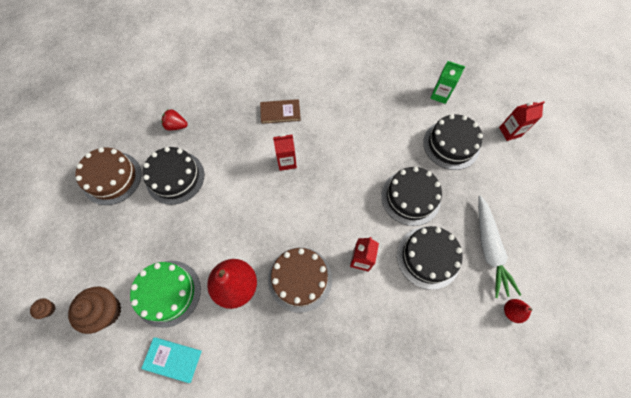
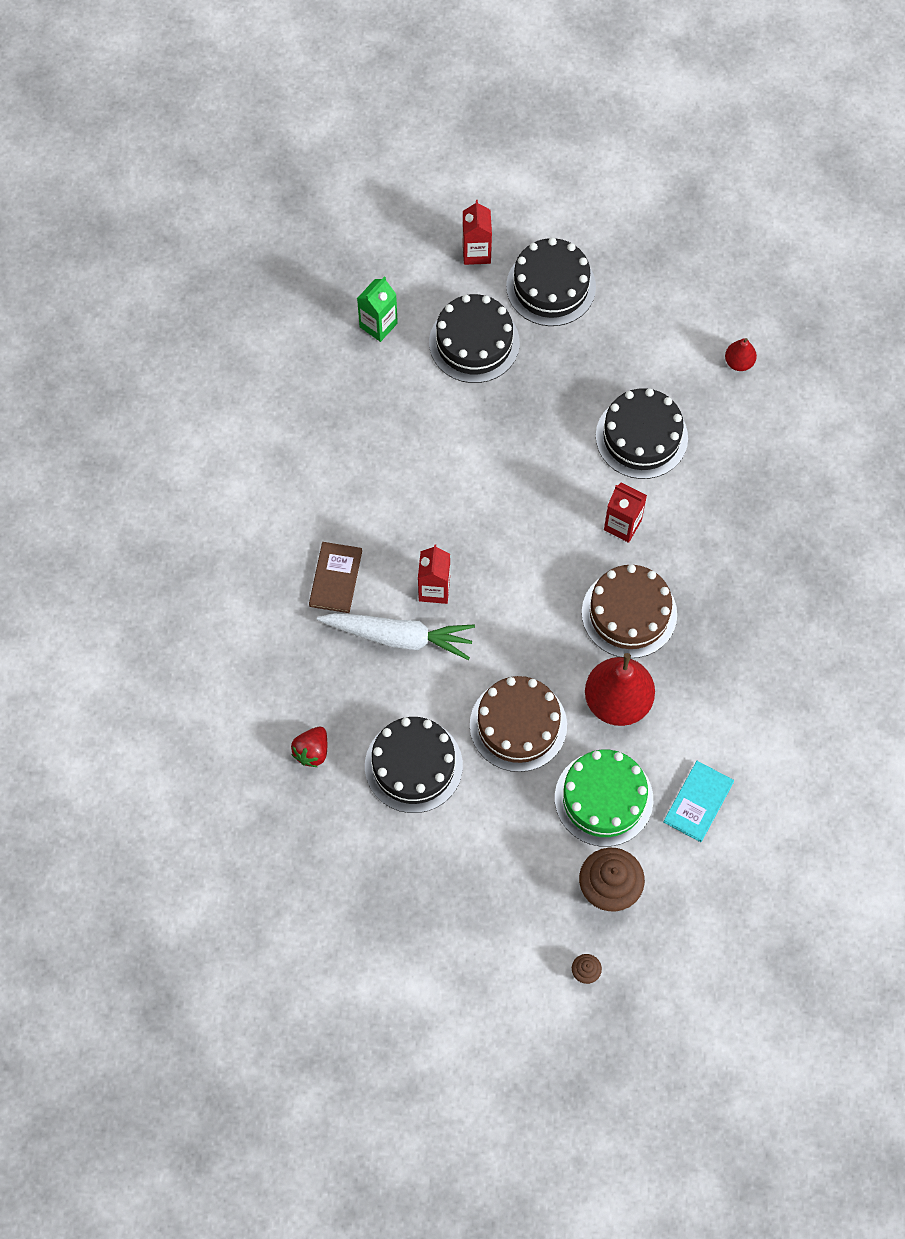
camera: 75 degrees left, 0 degrees up
brown cake [75,147,141,205] -> brown cake moved to [470,676,567,772]
black cake [381,167,442,226] -> black cake moved to [506,238,596,326]
white carrot [478,195,521,298] -> white carrot moved to [317,613,475,660]

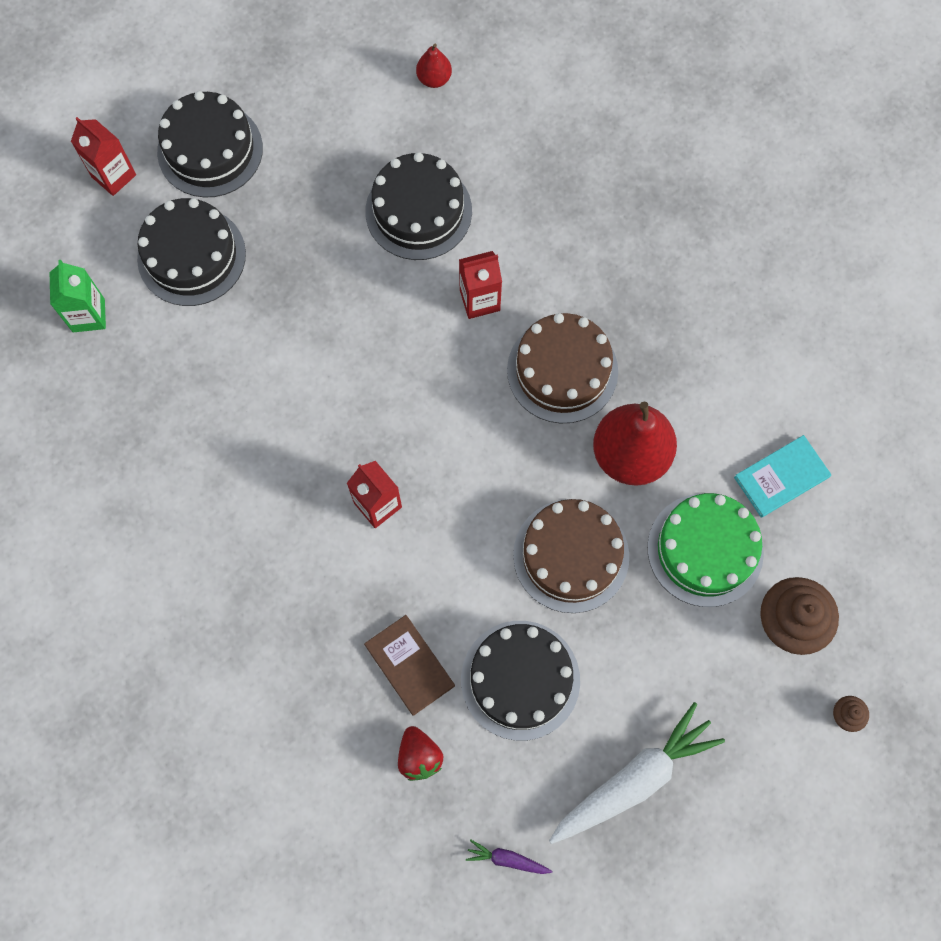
camera: 45 degrees left, 5 degrees up
brown book [309,542,362,613] -> brown book moved to [364,615,455,716]
white carrot [317,613,475,660] -> white carrot moved to [549,702,725,844]
turquoise book [664,761,734,842] -> turquoise book turned 75 degrees clockwise [734,435,831,518]
none -> purple carrot [466,840,552,874]

